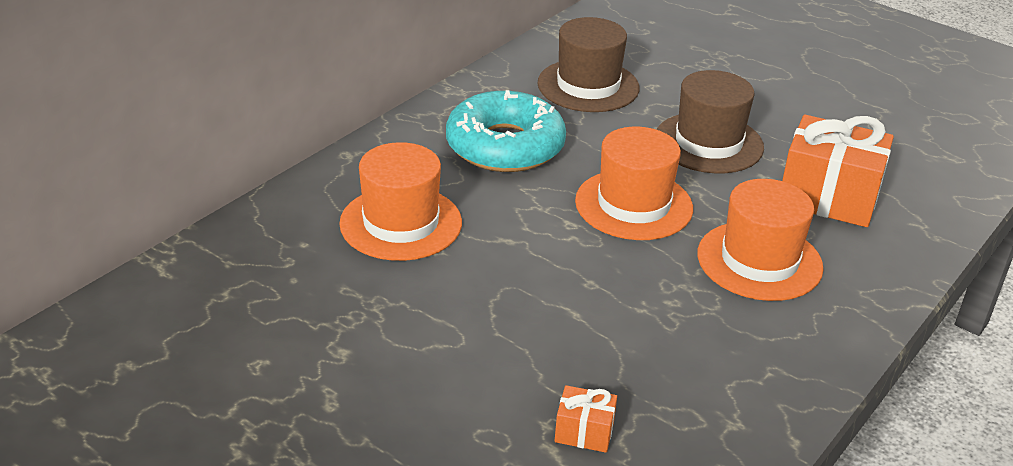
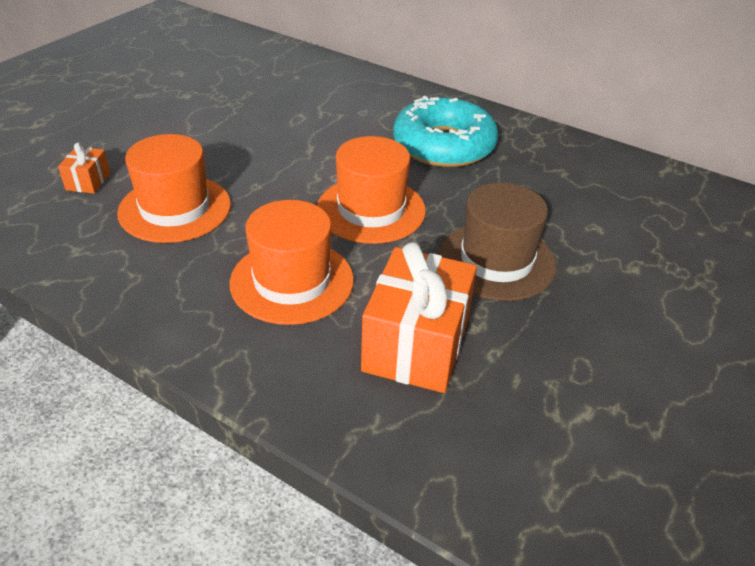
camera: 85 degrees right, 5 degrees up
orange hat [339,142,462,261] -> orange hat moved to [117,134,231,243]
brown hat [537,17,640,112] -> none

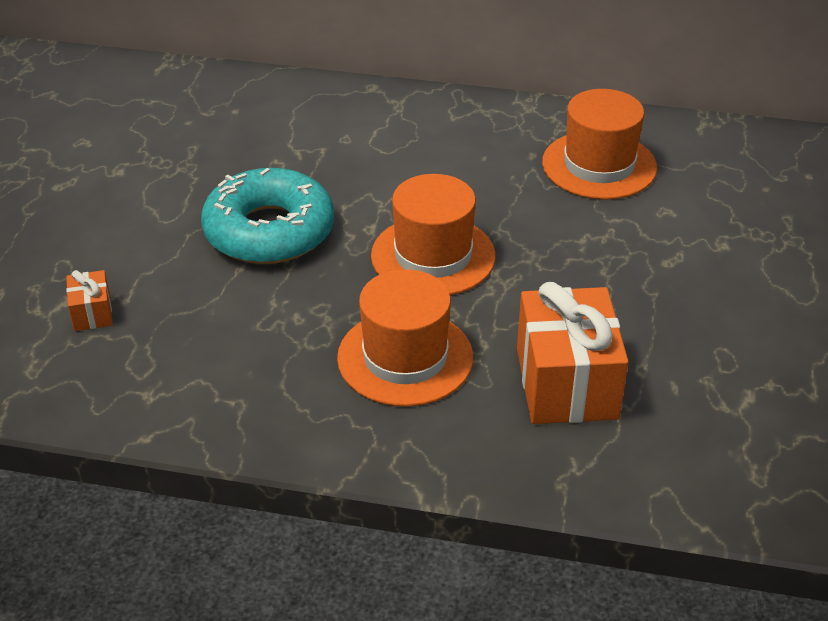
camera: 20 degrees left, 0 degrees up
orange hat [117,134,231,243] -> orange hat moved to [542,89,657,200]
turquoise donut [393,96,498,167] -> turquoise donut moved to [201,168,334,264]
brown hat [438,183,557,301] -> none

